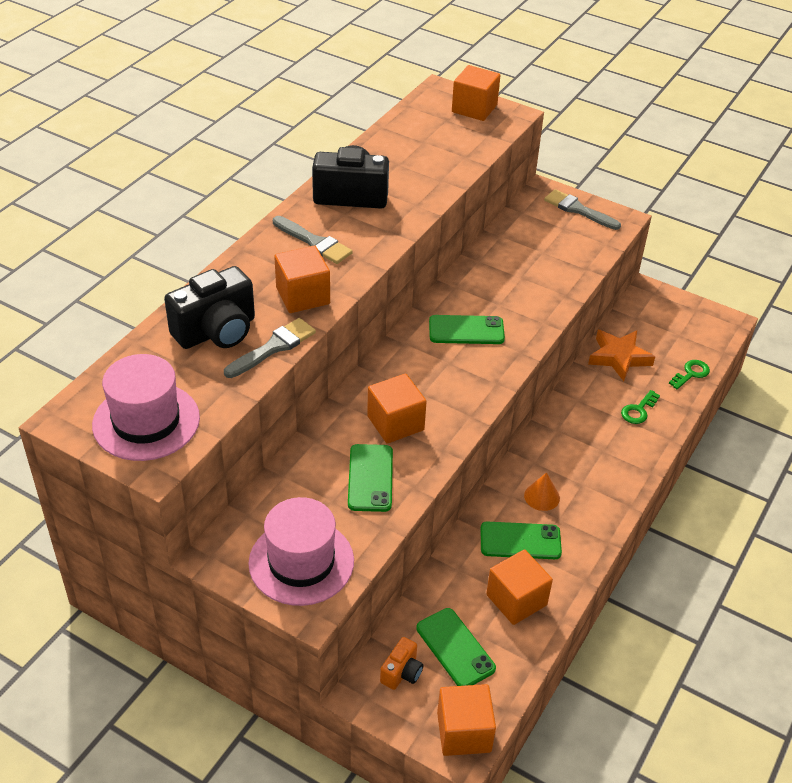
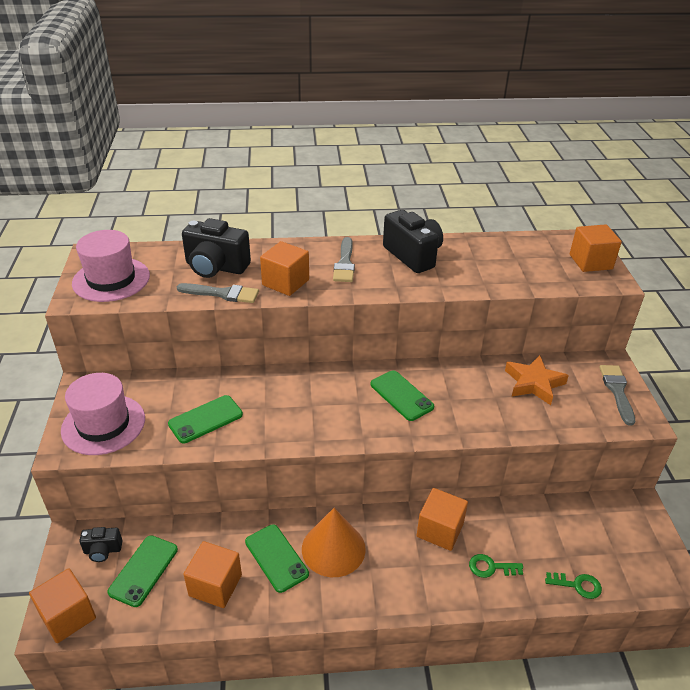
camera: 55 degrees right, 5 degrees down
orange cube [367,374,427,444] -> orange cube moved to [417,488,468,551]
orange camera [380,637,423,690] -> black camera [79,527,123,562]
orange cone [524,472,560,511] -> orange cone [302,508,366,577], size x1.93
orange star [588,330,655,381] -> orange star moved to [505,355,569,405]

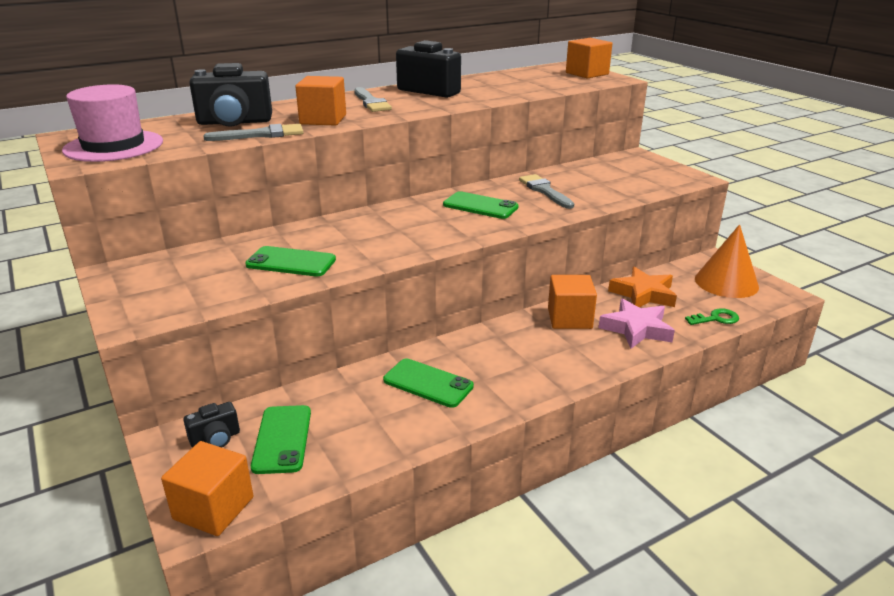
camera: 25 degrees left, 10 degrees down
pink hat [61,373,145,455] -> none
green phone [168,395,243,443] -> green phone turned 75 degrees clockwise [245,246,336,276]
orange cube [183,541,242,608] -> none
orange cone [302,508,366,577] -> orange cone moved to [695,224,759,298]
green key [469,554,523,578] -> pink star [598,298,675,349]
orange star [505,355,569,405] -> orange star moved to [608,267,677,307]
grey brush [599,365,635,426] -> grey brush moved to [519,174,574,209]

